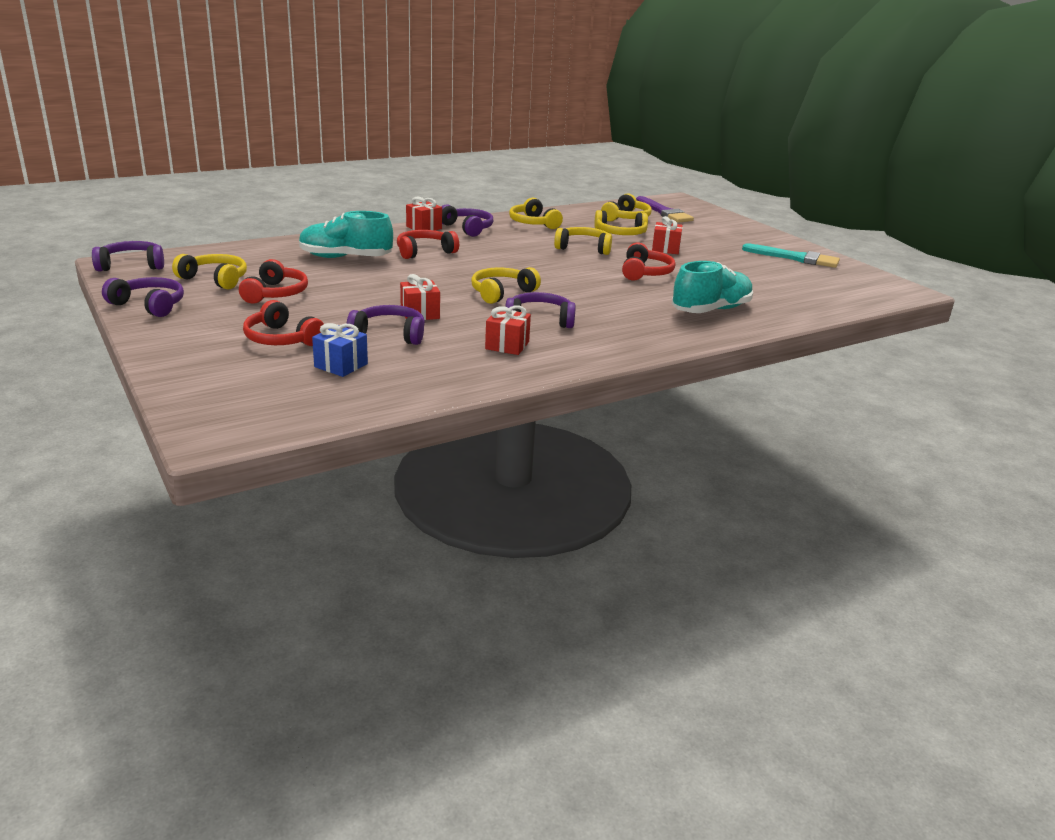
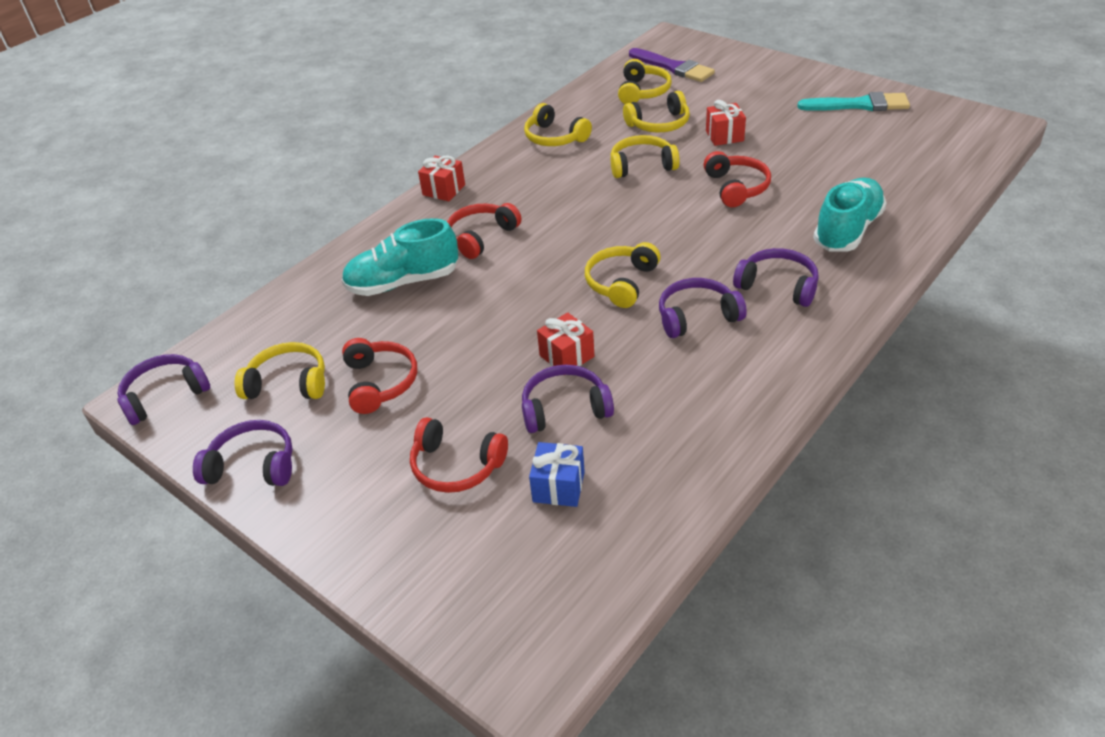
camera: 15 degrees left, 15 degrees up
purple headphones [441,204,493,237] -> purple headphones moved to [733,248,819,307]
red gift [485,305,531,355] -> none

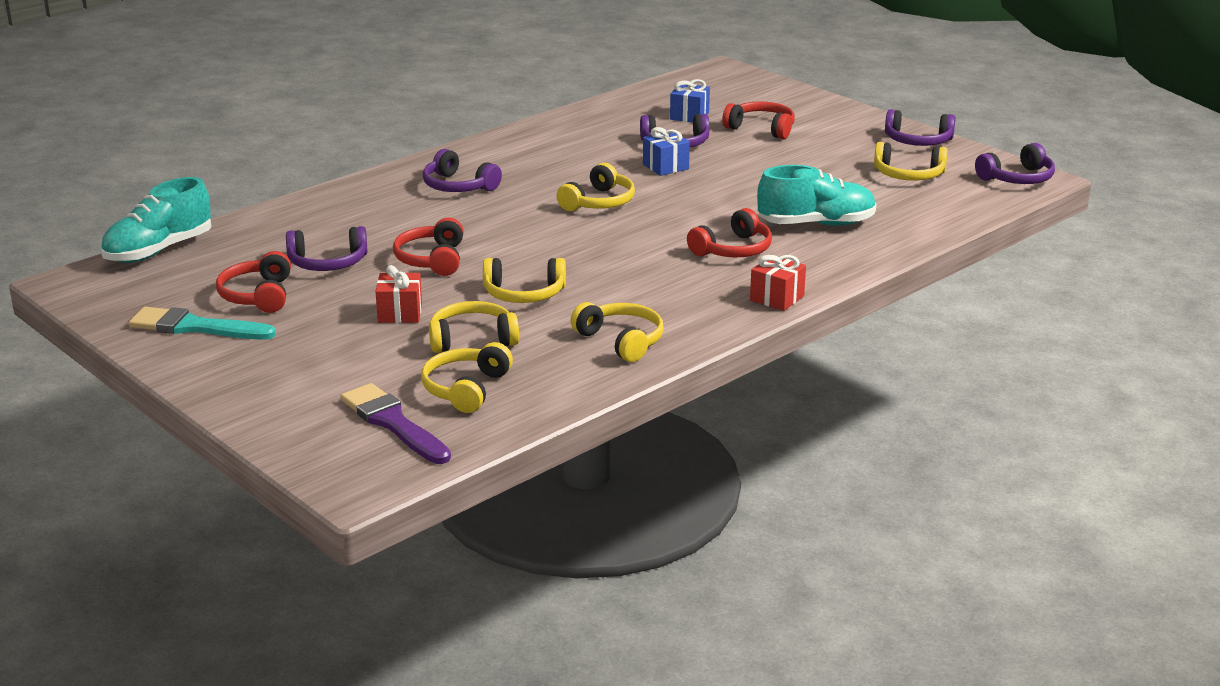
camera: 175 degrees left, 15 degrees down
red headphones [342,338,417,414] -> red headphones moved to [216,251,291,313]
red gift [537,313,594,366] -> blue gift [643,127,690,176]
purple headphones [659,278,747,338] -> purple headphones moved to [286,226,368,271]
turquoise shoe [813,178,887,252] -> turquoise shoe moved to [100,177,211,263]

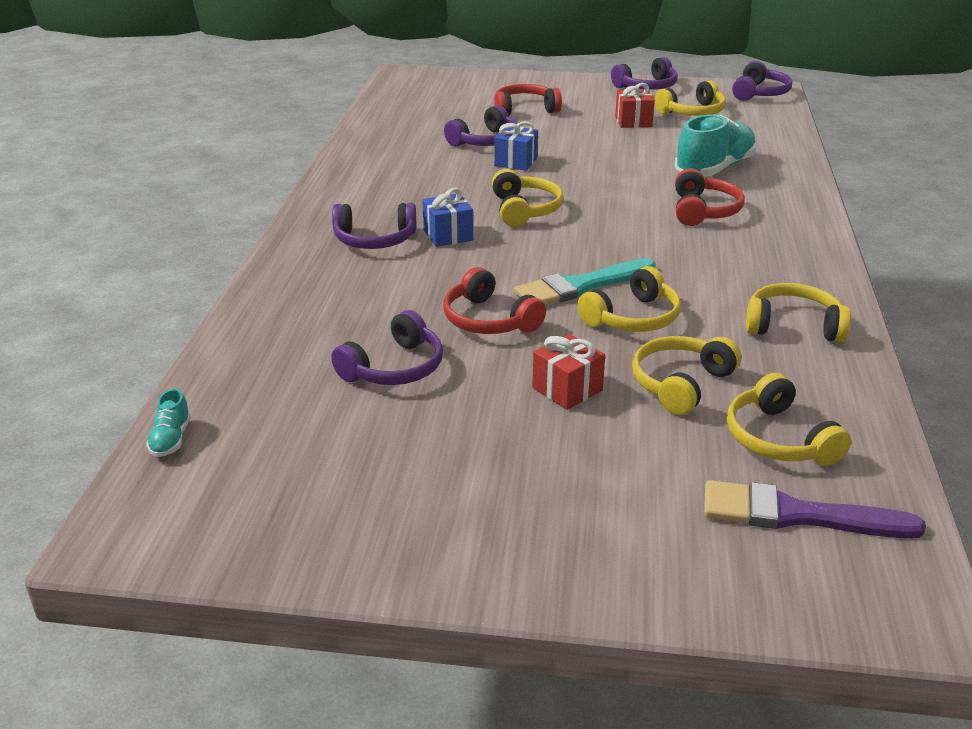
camera: 40 degrees left, 5 degrees up
turquoise shoe [100,177,211,263] -> turquoise shoe [146,389,191,457], size x0.43
turquoise brush [129,307,276,340] -> turquoise brush moved to [514,258,656,305]
red headphones [216,251,291,313] -> none
blue gift [670,79,710,122] -> blue gift moved to [422,188,473,247]
red gift [750,255,806,311] -> red gift moved to [615,83,655,128]

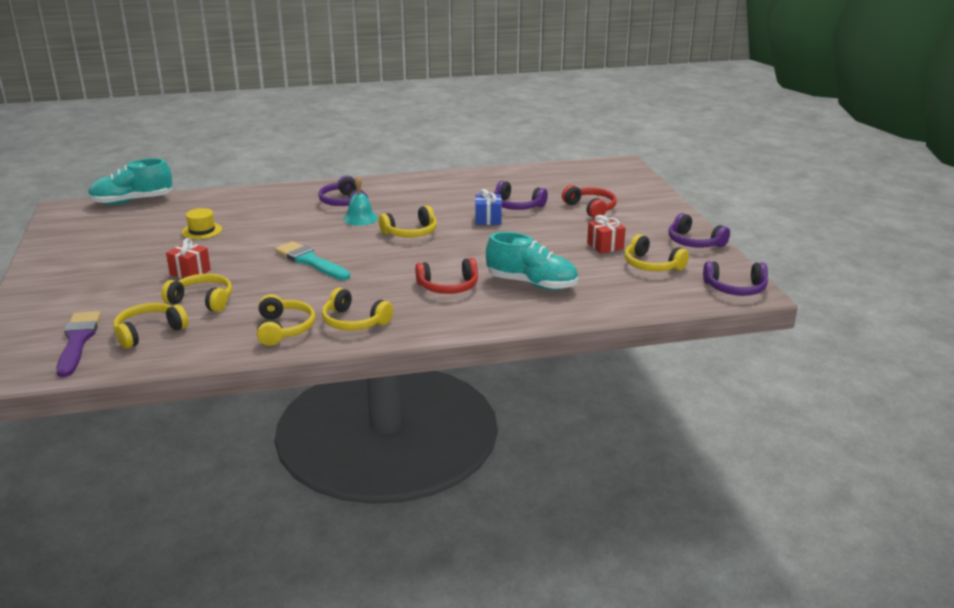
camera: 70 degrees right, 5 degrees down
turquoise shoe [146,389,191,457] -> turquoise shoe [88,158,172,205], size x2.30
purple headphones [331,310,443,385] -> yellow hat [182,208,222,239]
blue gift [422,188,473,247] -> turquoise bell [343,176,378,226]
red headphones [443,267,546,334] -> none
yellow headphones [577,266,681,332] -> yellow headphones moved to [322,288,393,331]

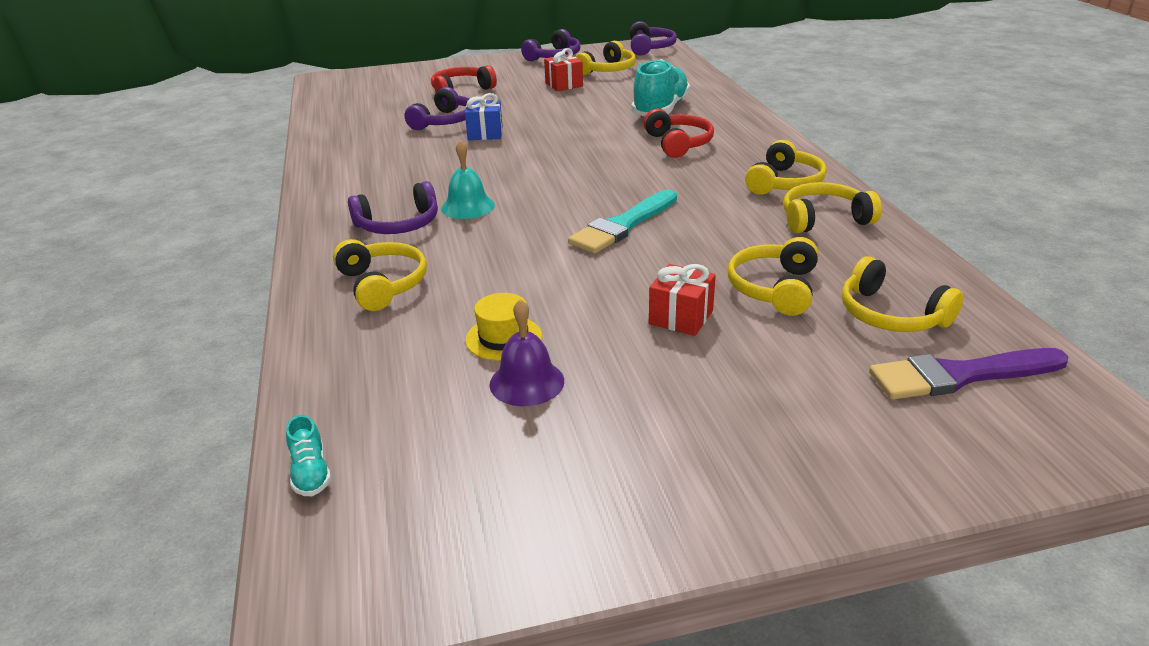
camera: 90 degrees left, 5 degrees up
turquoise shoe [88,158,172,205] -> turquoise shoe [286,415,331,496], size x0.43
yellow headphones [379,206,437,238] -> yellow headphones moved to [333,239,427,311]
none -> purple bell [490,299,564,406]

